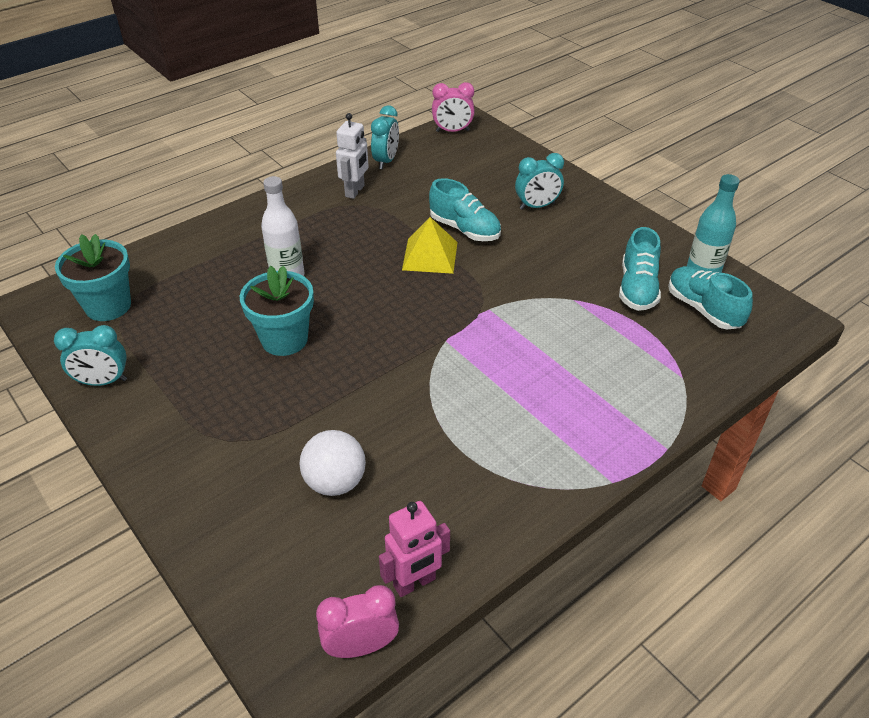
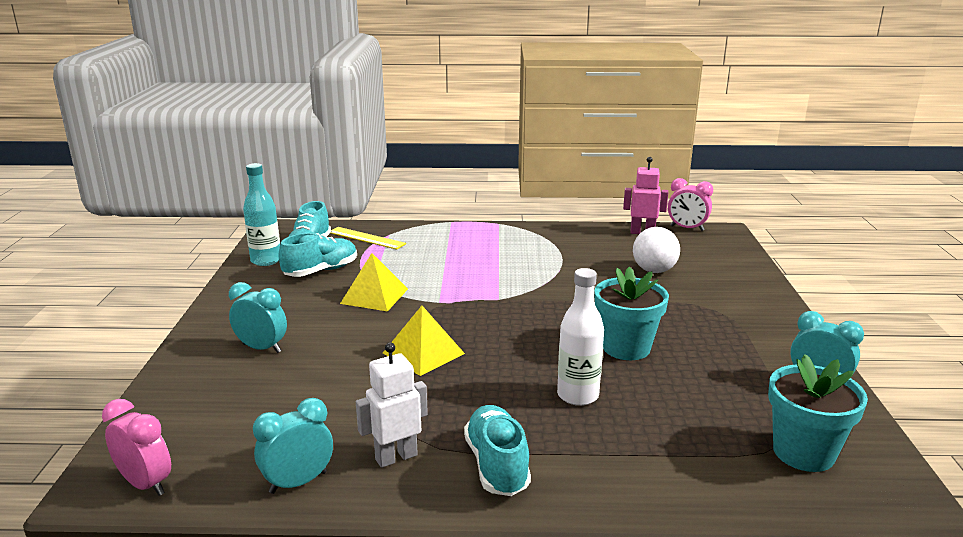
camera: 140 degrees left, 20 degrees down
turquoise shoe [429,178,501,241] -> turquoise shoe moved to [464,405,531,496]
none -> yellow ruler [330,227,406,250]
none -> yellow pyramid [340,253,408,311]

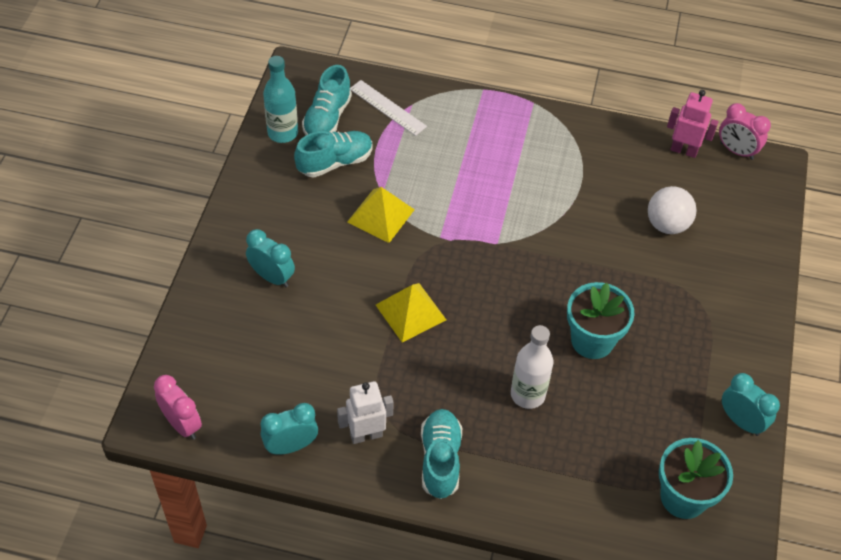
camera: 10 degrees right, 30 degrees up
yellow ruler [330,227,406,250] -> white ruler [350,80,427,136]

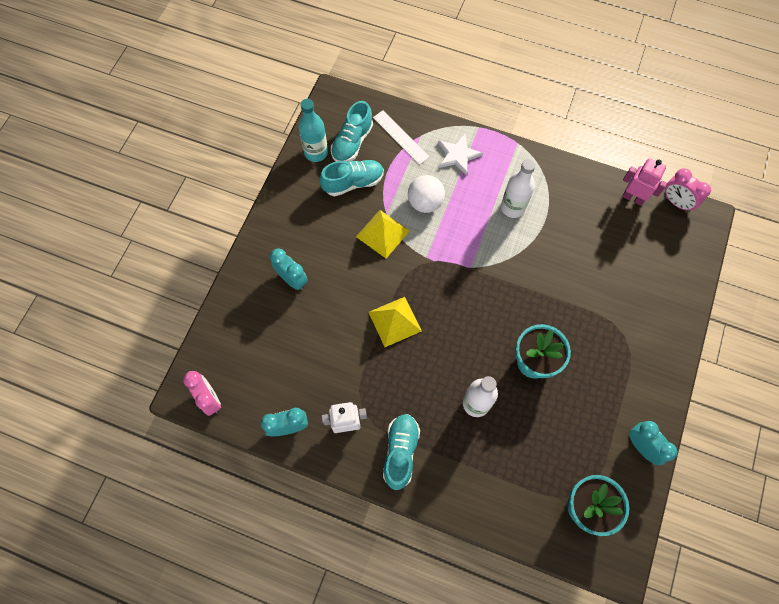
camera: 10 degrees right, 15 degrees up
white ball [648,186,697,234] -> white ball moved to [408,175,445,213]
none -> white star [438,134,483,176]
none -> white bottle [501,159,536,218]

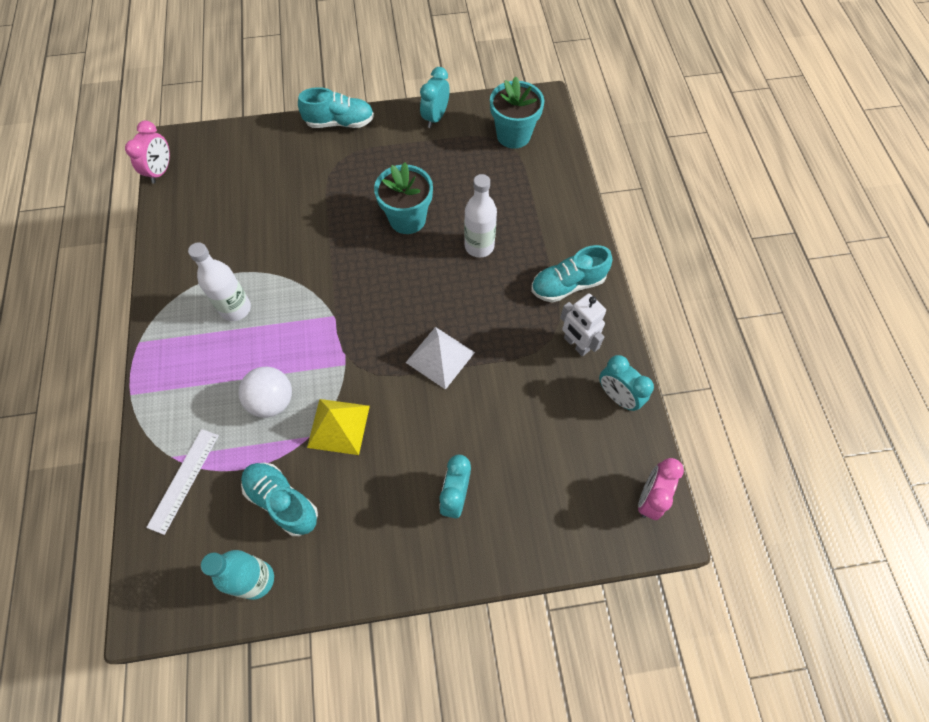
camera: 120 degrees left, 5 degrees down
turquoise shoe [331,101,373,162] -> turquoise shoe moved to [298,87,374,128]
yellow pyramid [368,297,422,347] -> white pyramid [406,327,475,390]
white star [438,134,483,176] -> none
pink robot [622,158,667,206] -> none

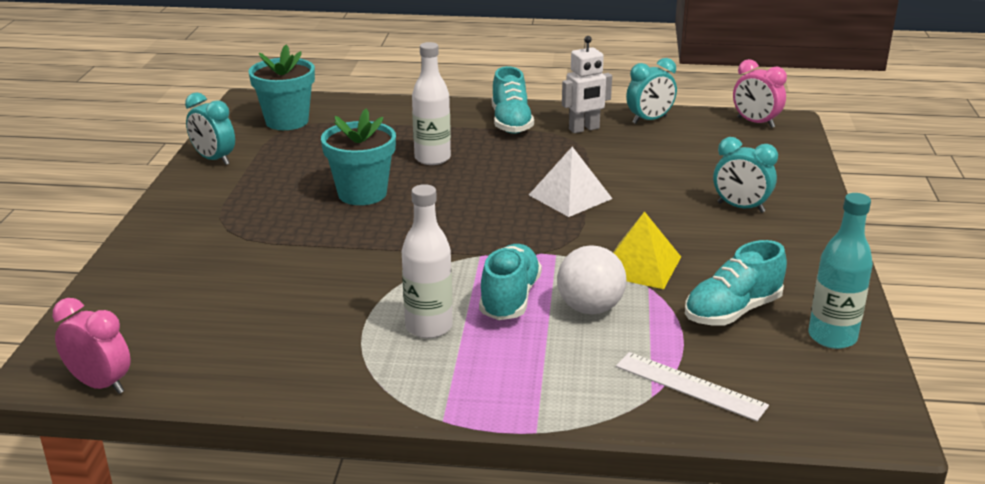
camera: 75 degrees left, 35 degrees down
turquoise shoe [298,87,374,128] -> turquoise shoe moved to [479,244,542,320]

